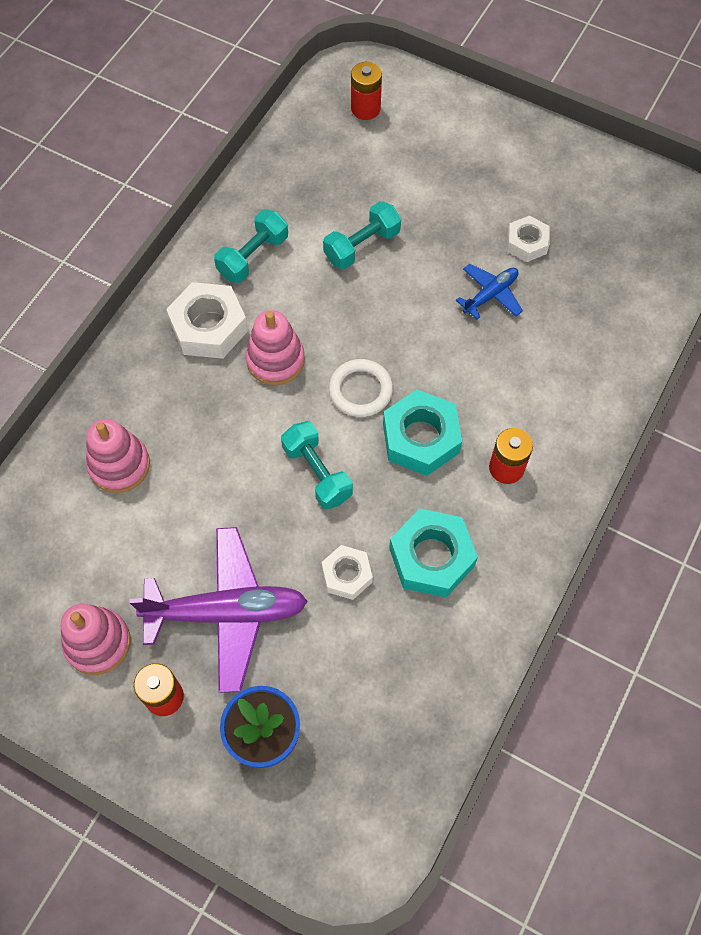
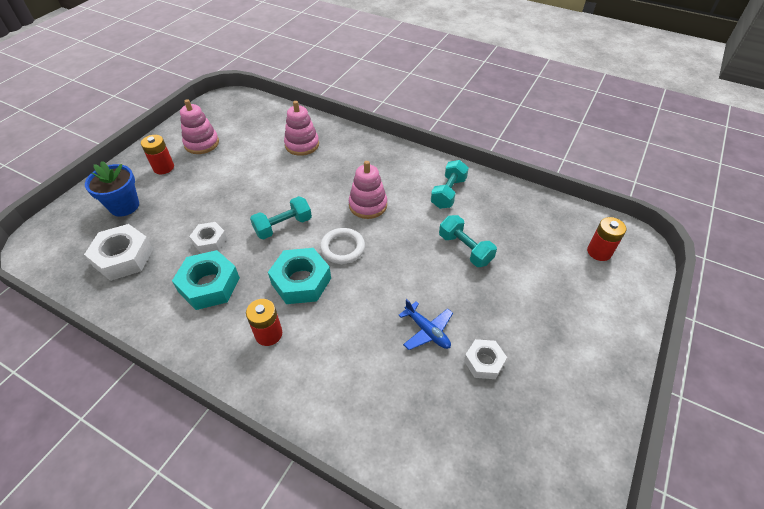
camera: 90 degrees right, 15 degrees down
purple plane [130,527,308,693] -> none
white nut [166,282,248,359] -> white nut moved to [84,224,153,281]
turquoise dumbbell [214,209,288,283] -> turquoise dumbbell turned 75 degrees clockwise [431,160,469,209]

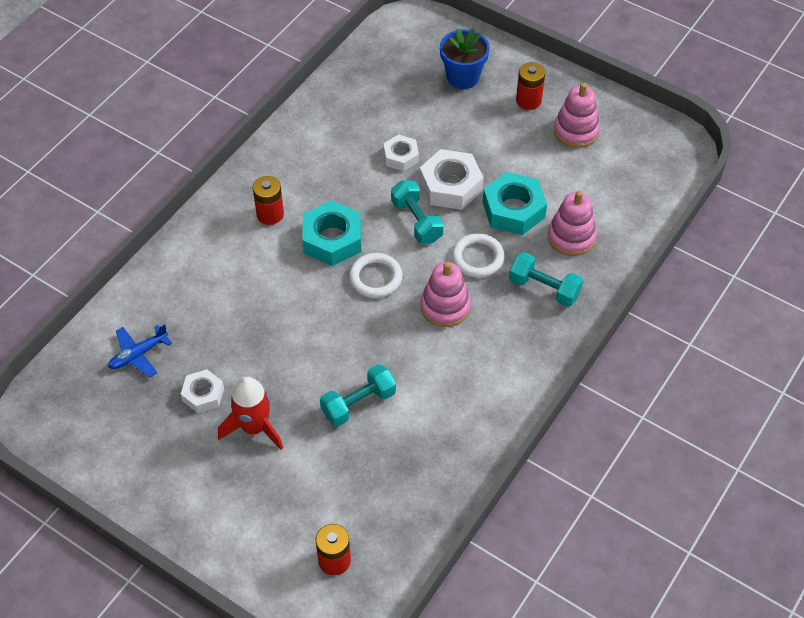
camera: 95 degrees right, 5 degrees up
white nut [84,224,153,281] -> white nut moved to [420,149,484,210]
turquoise nut [172,250,240,310] -> turquoise nut moved to [483,172,547,235]
blue plane [399,299,453,350] -> blue plane moved to [108,324,172,377]
turquoise dumbbell [431,160,469,209] -> turquoise dumbbell moved to [509,252,583,307]
none -> red rocket [218,377,283,450]
none -> white ring [452,233,505,278]

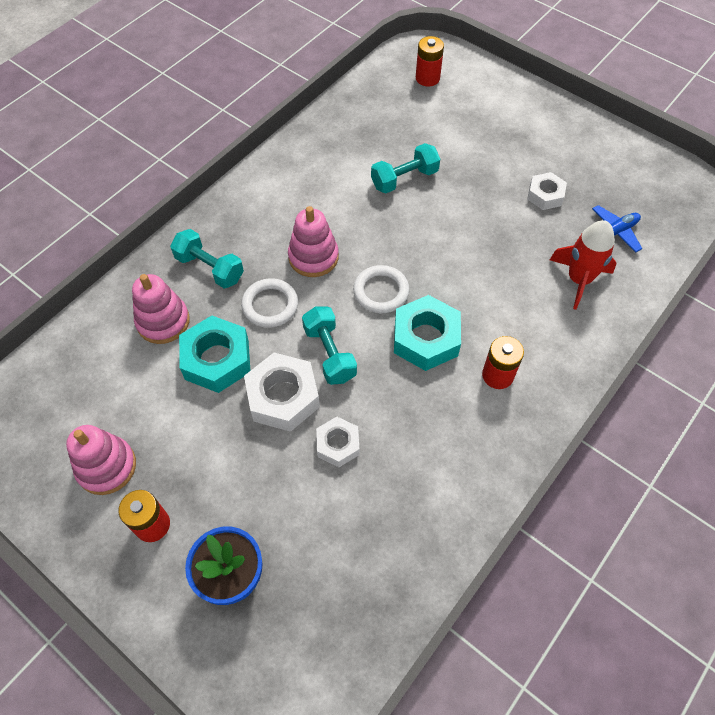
camera: 175 degrees left, 5 degrees up
red rocket [218,377,283,450] -> red rocket moved to [550,220,617,310]

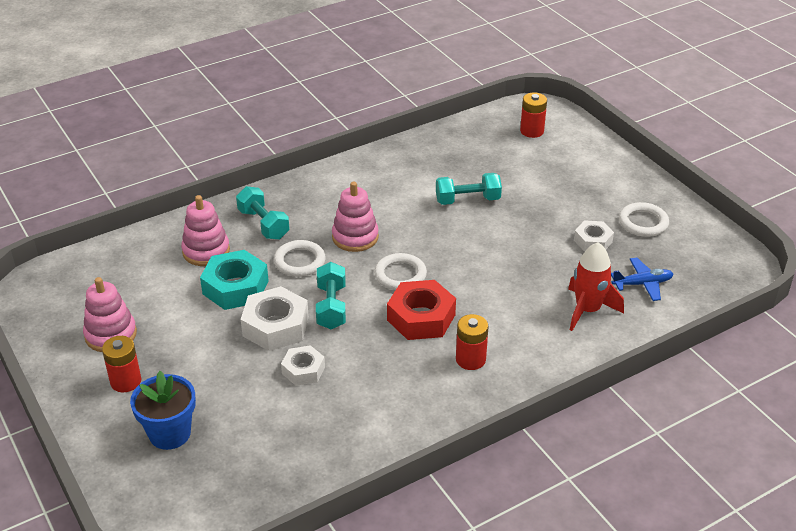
camera: 20 degrees right, 20 degrees down
turquoise nut [394,295,461,371] -> red nut [387,280,456,340]
none -> white ring [619,202,669,237]

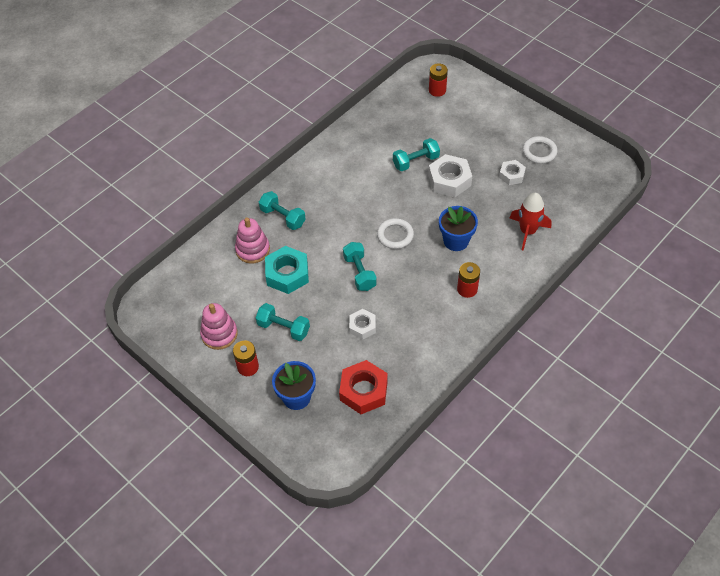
camera: 15 degrees left, 15 degrees up
white nut [241,286,309,351] -> white nut moved to [428,154,472,197]
white ring [274,240,326,277] -> none
pink stacking toy [332,182,379,252] -> none
red nut [387,280,456,340] -> red nut moved to [339,360,388,414]
blue plane [611,258,673,301] -> none
none -> turquoise dumbbell [256,303,310,341]
none -> blue flower pot [439,206,478,251]

